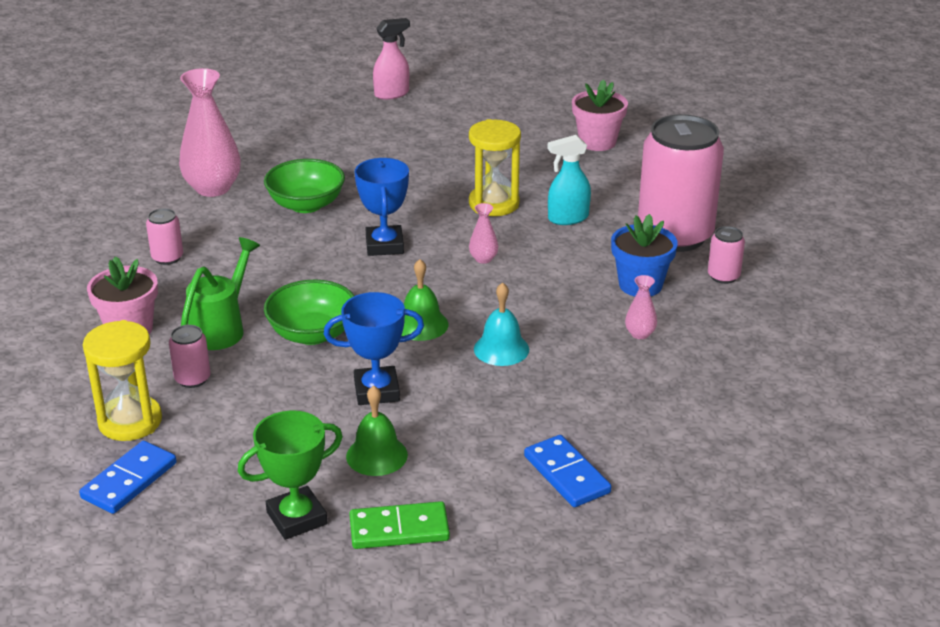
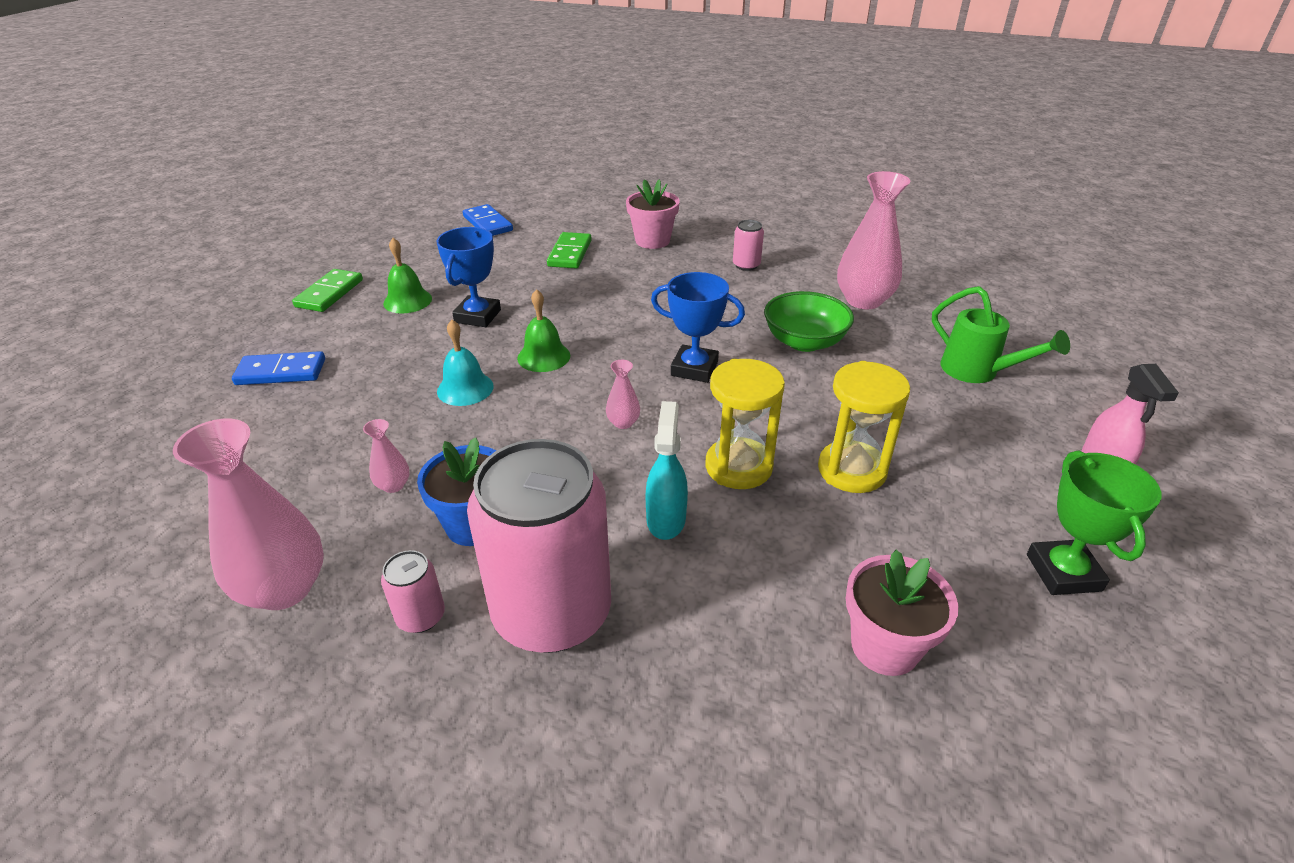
camera: 115 degrees right, 5 degrees up
yellow hourglass [83,320,162,441] -> yellow hourglass moved to [818,361,910,493]
pink can [169,325,210,388] -> green domino [547,232,592,269]
green watering can [181,237,260,350] -> green watering can moved to [932,286,1070,383]
green trophy [238,410,343,540] -> green trophy moved to [1027,451,1161,595]
green bowl [264,280,354,345] -> none
none -> pink vase [173,418,324,610]

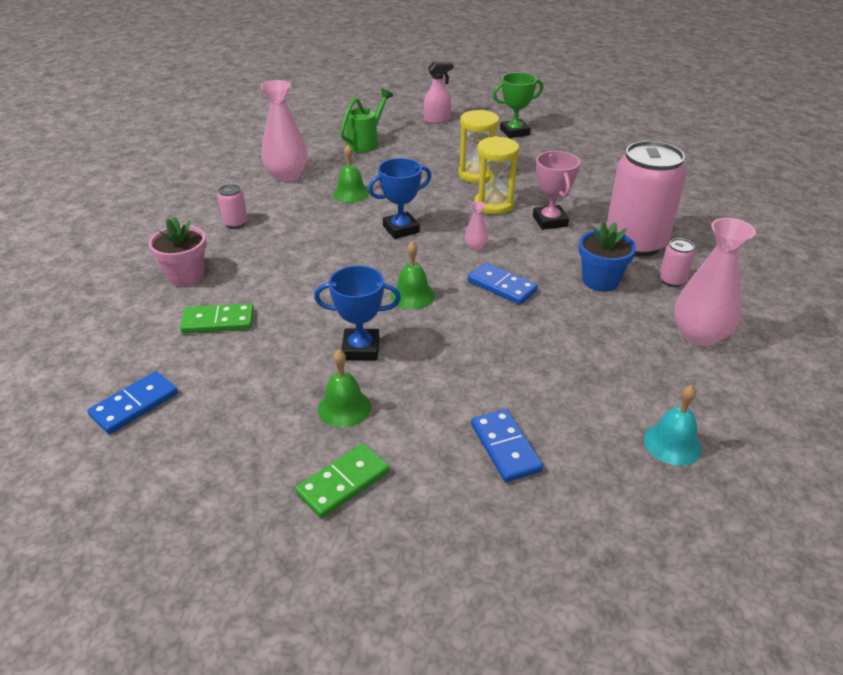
camera: 105 degrees left, 0 degrees up
green domino [292,269,363,312] -> green domino turned 45 degrees counterclockwise [295,443,389,518]
pink vase [363,419,410,493] -> none
turquoise bell [437,320,494,406] -> turquoise bell moved to [644,385,702,466]
turquoise spray bottle [646,401,688,540] -> pink trophy [533,151,580,230]
blue trophy [651,272,745,383] -> blue trophy turned 60 degrees clockwise [368,158,431,239]
green bowl [764,291,854,352] -> green bell [333,145,369,203]
pink flower pot [846,550,958,676] -> none
none -> blue domino [468,262,538,305]

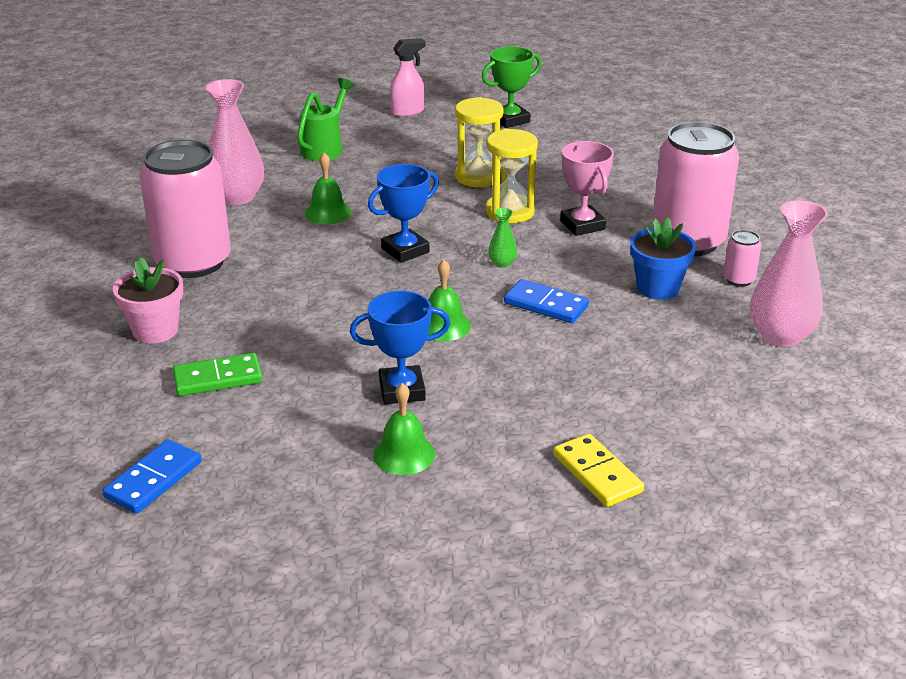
camera: 10 degrees left, 5 degrees down
pink can [218,184,248,229] -> pink can [140,140,231,278], size x2.44
green domino [295,443,389,518] -> none
pink vase [465,201,488,251] -> green vase [488,208,517,268]
blue domino [471,409,543,482] -> yellow domino [553,433,644,507]
turquoise bell [644,385,702,466] -> none

